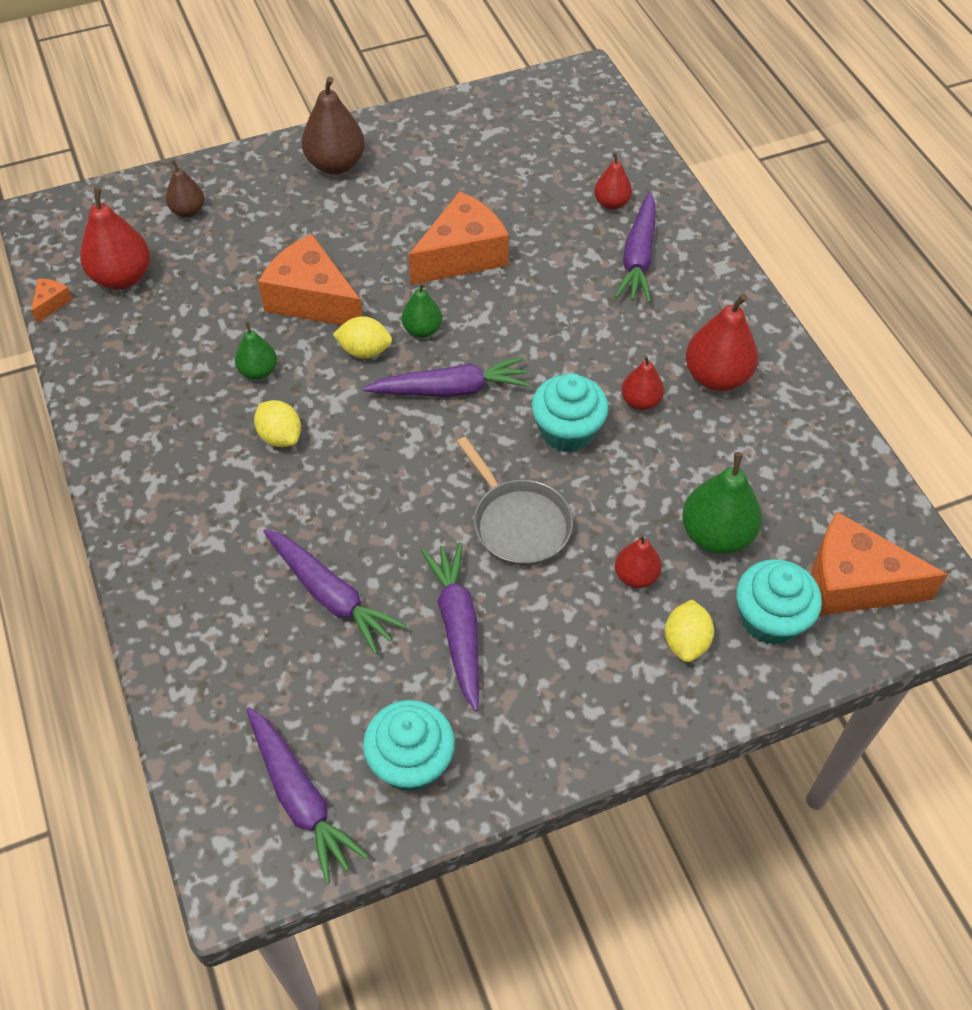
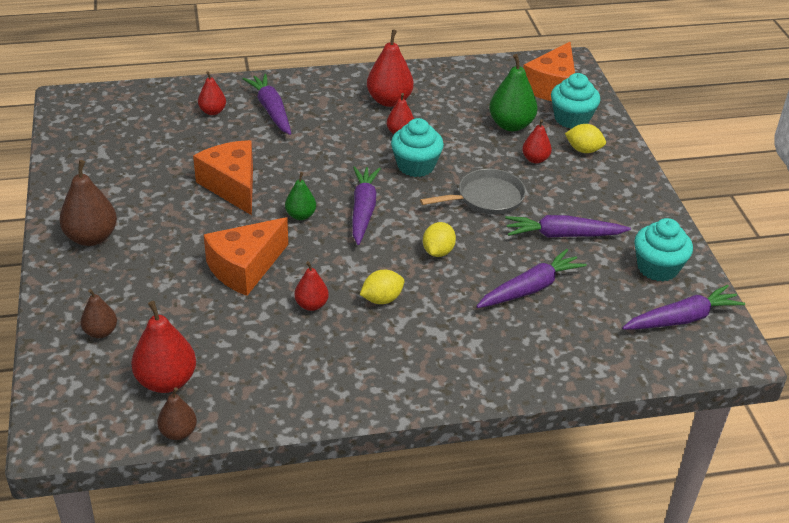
camera: 80 degrees left, 15 degrees down
orange cheese [31,279,72,323] -> brown pear [157,387,197,440]
green pear [235,321,277,380] -> red pear [294,261,329,311]
yellow lemon [333,316,392,359] -> yellow lemon moved to [423,222,456,257]
purple carrot [615,191,656,303] -> purple carrot turned 135 degrees counterclockwise [243,73,291,135]

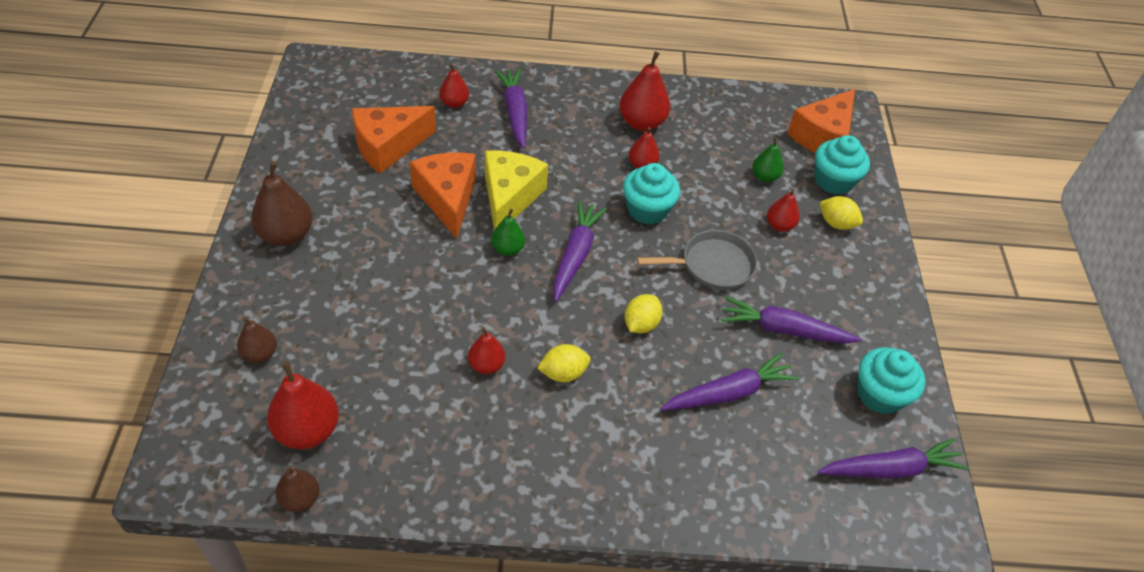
camera: 10 degrees right, 10 degrees up
orange cheese [204,217,288,296] -> orange cheese moved to [352,106,436,173]
green pear [489,54,537,131] -> green pear [752,137,784,182], size x0.59
none -> yellow cheese [485,151,548,230]

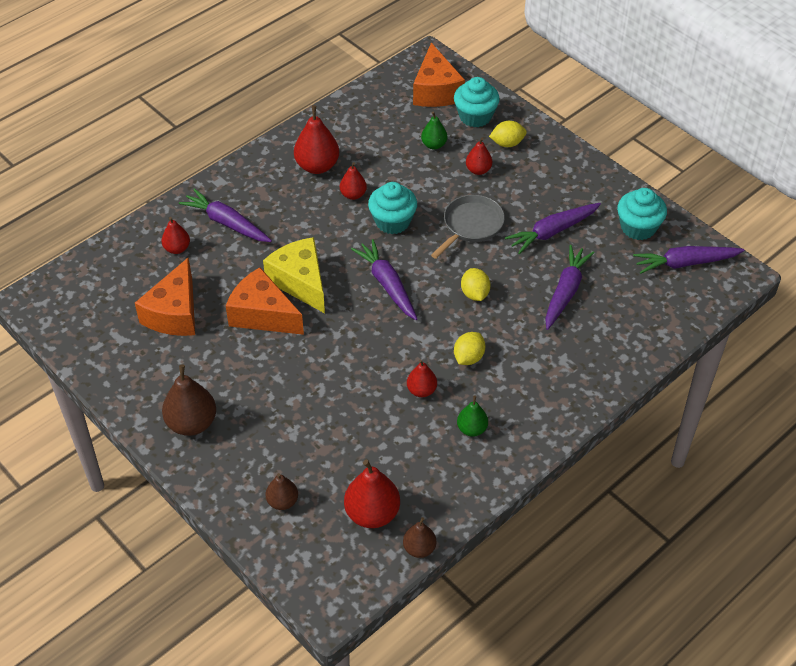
camera: 40 degrees left, 0 degrees up
green pear [491,209,525,256] -> green pear moved to [457,396,488,437]
purple carrot [817,438,969,479] -> purple carrot turned 135 degrees counterclockwise [633,246,745,274]

